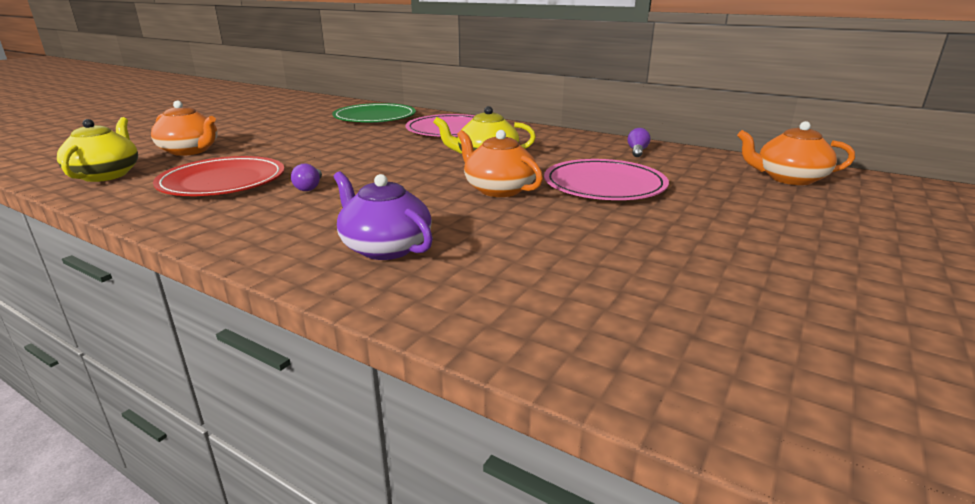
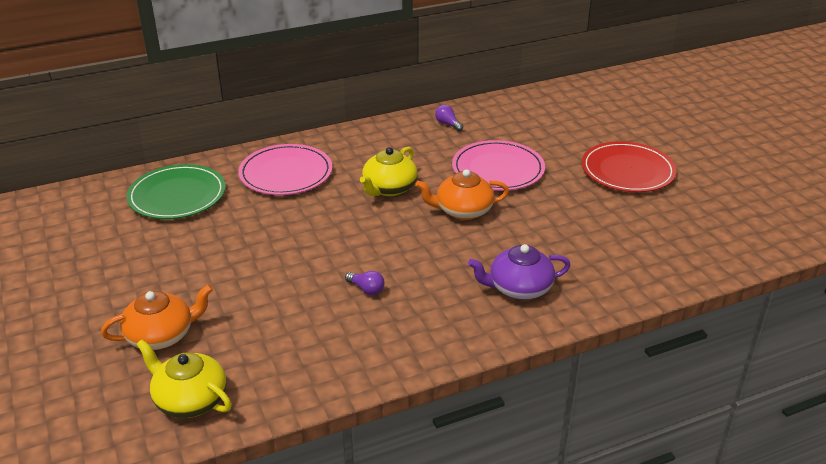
camera: 55 degrees left, 10 degrees up
red plate [153,156,284,196] -> red plate moved to [582,141,676,192]
orange teapot [737,121,855,185] -> none

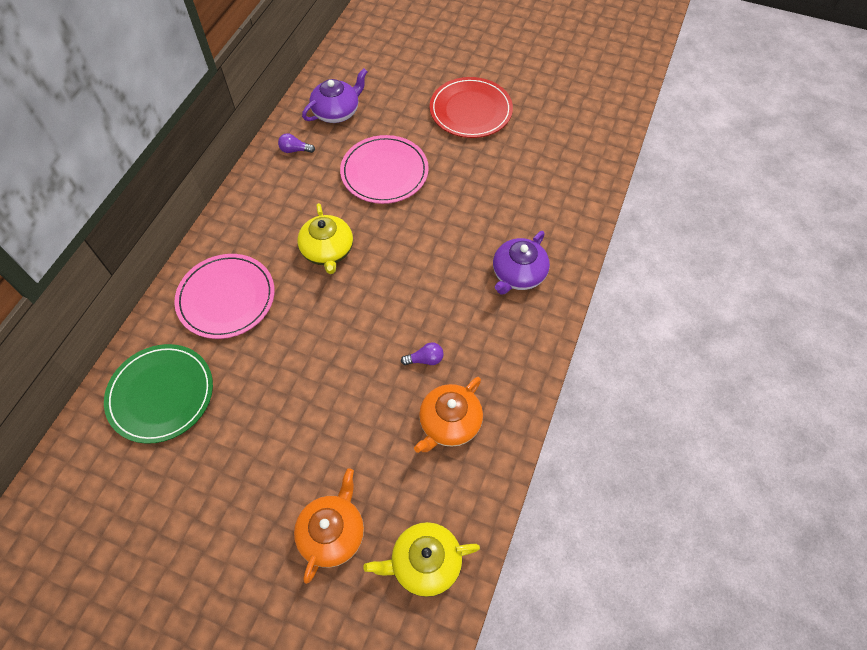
camera: 45 degrees left, 25 degrees up
orange teapot [415,169,509,220] -> orange teapot moved to [414,377,483,453]
none -> purple teapot [302,68,368,123]

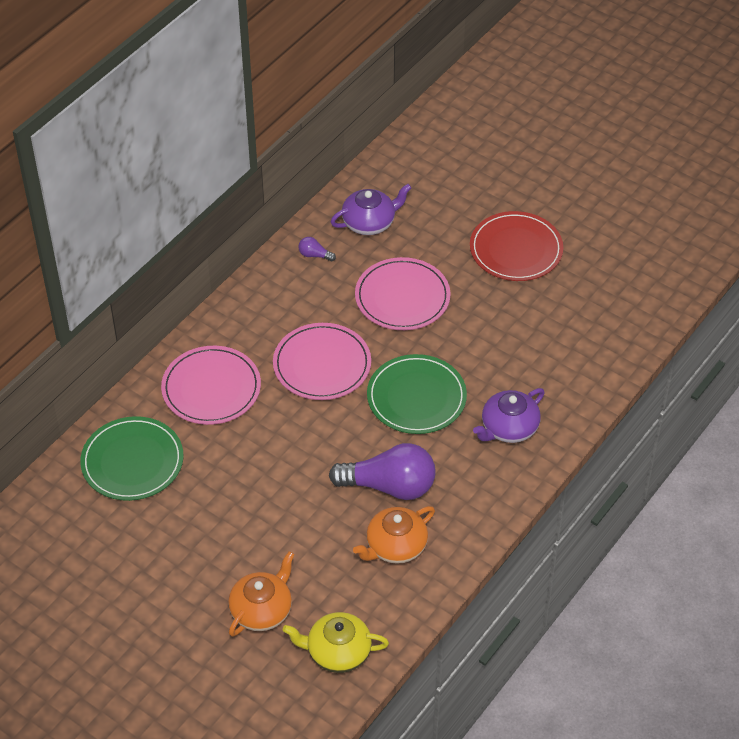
camera: 15 degrees right, 10 degrees down
yellow teapot [297,203,353,274] -> pink plate [273,323,371,400]
purple light bulb [401,342,444,365] -> purple light bulb [329,443,436,500], size x2.47
none -> green plate [367,354,467,434]

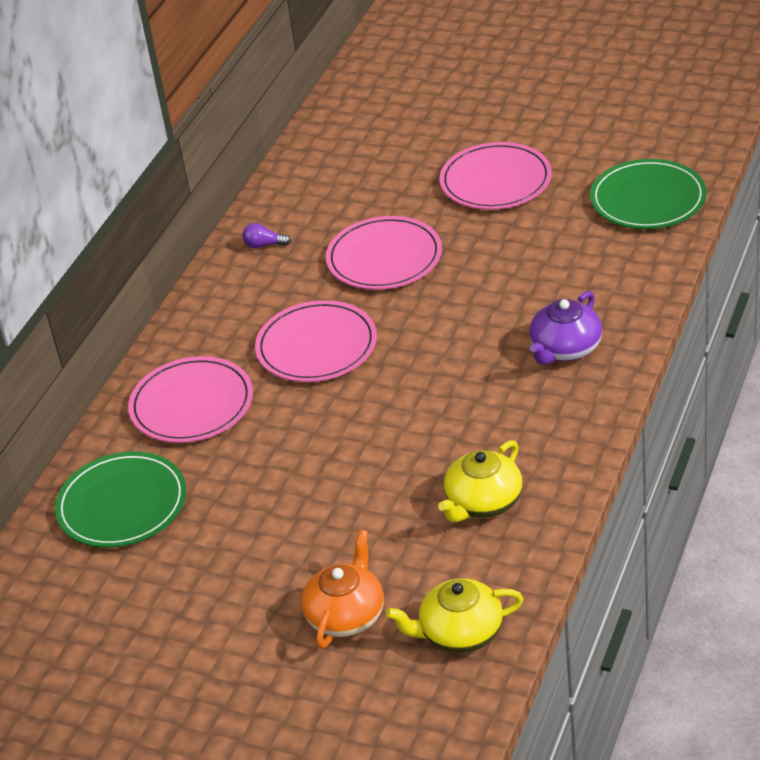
camera: 10 degrees left, 10 degrees down
purple light bulb [329,443,436,500] -> none
purple teapot [331,184,411,235] -> none
orange teapot [353,506,435,564] -> yellow teapot [438,440,523,522]
green plate [367,354,467,434] -> green plate moved to [590,159,706,229]
red plate [470,211,563,281] -> pink plate [440,142,552,210]

